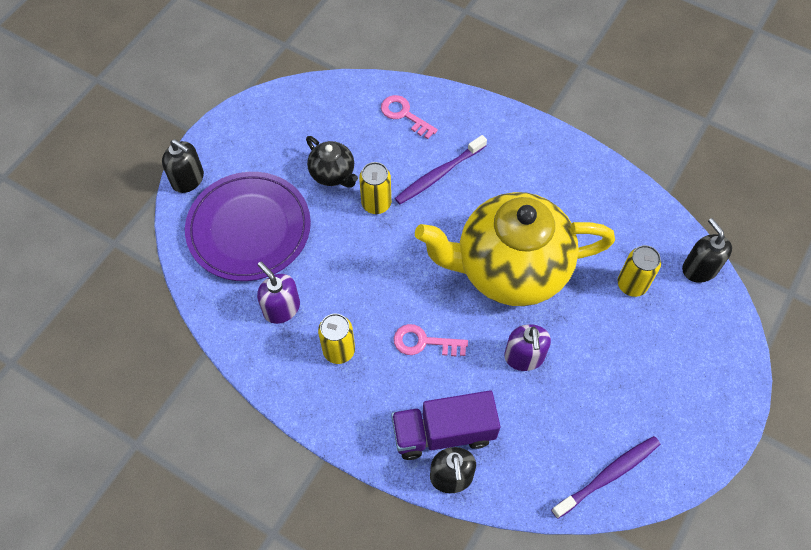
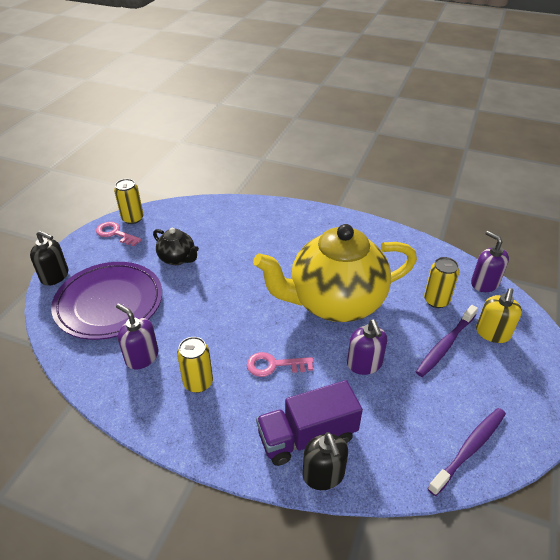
camera: 10 degrees left, 20 degrees down
yellow can [359,162,391,214] -> yellow can moved to [114,179,144,224]
pink key [381,95,438,139] -> pink key moved to [96,222,142,246]
purple toothbrush [395,135,487,205] -> purple toothbrush moved to [416,305,478,377]
black soap dispenser [682,218,732,283] -> purple soap dispenser [471,231,509,292]
none -> yellow soap dispenser [476,288,522,343]

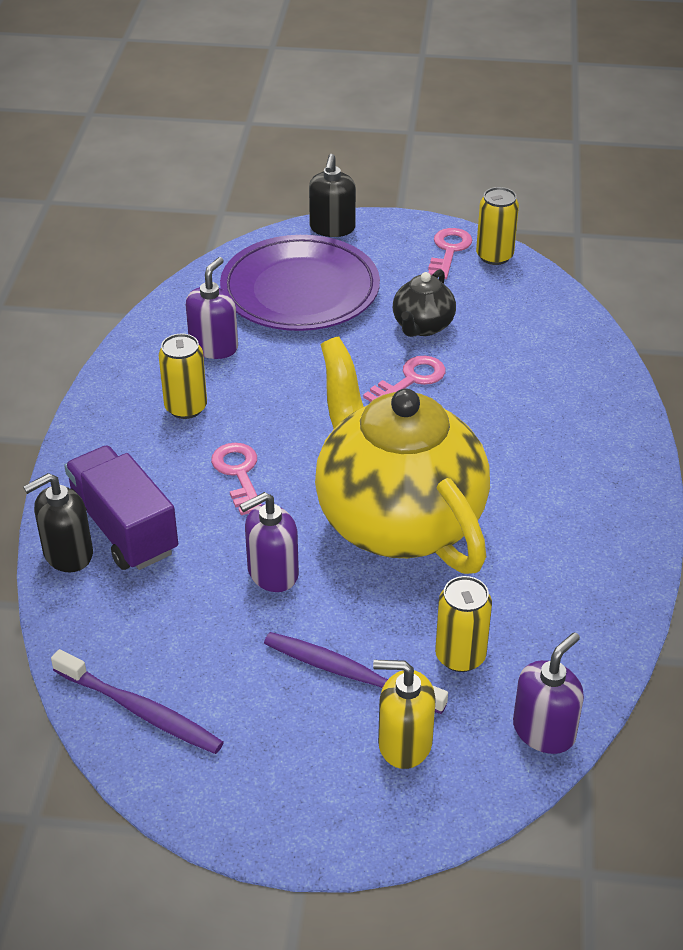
camera: 75 degrees right, 0 degrees up
none -> pink key [363,356,446,402]

